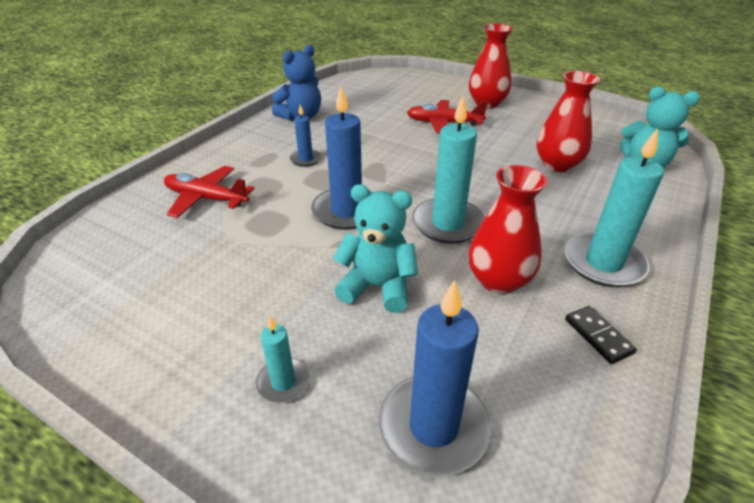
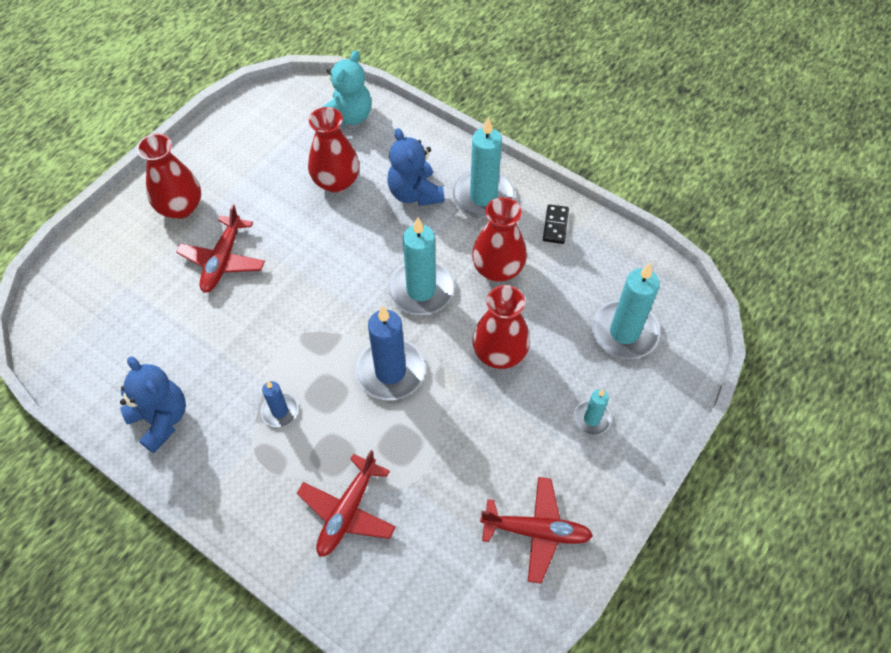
camera: 85 degrees left, 20 degrees up
turquoise teddy bear [333,184,418,313] -> red vase [472,285,530,369]
blue candle [379,280,491,476] -> turquoise candle [592,262,660,359]
black domino [565,306,637,364] -> black domino turned 60 degrees counterclockwise [543,204,569,244]
none -> blue teddy bear [387,128,445,206]
none -> red plane [480,477,593,584]

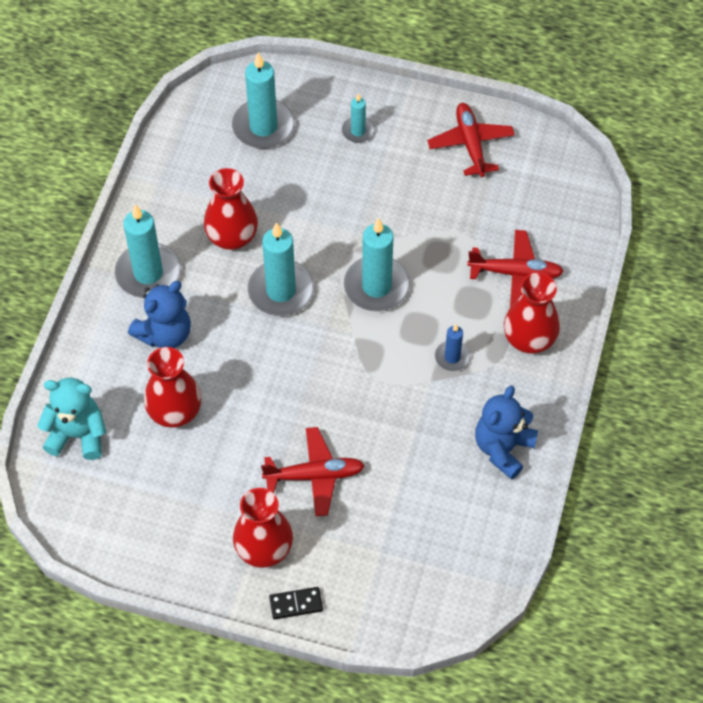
camera: 110 degrees left, 0 degrees up
blue candle [355,306,425,400] -> turquoise candle [344,218,410,311]
red vase [472,285,530,369] -> red vase moved to [504,273,560,354]
black domino [543,204,569,244] -> black domino moved to [269,587,323,620]

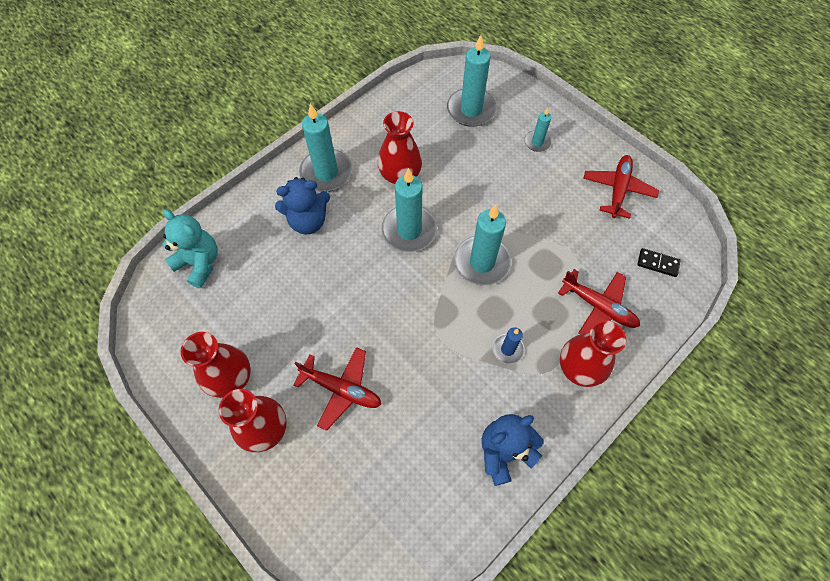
camera: 30 degrees right, 5 degrees up
red vase [144,347,201,428] -> red vase moved to [181,332,251,398]
black domino [269,587,323,620] -> black domino moved to [637,248,681,277]

